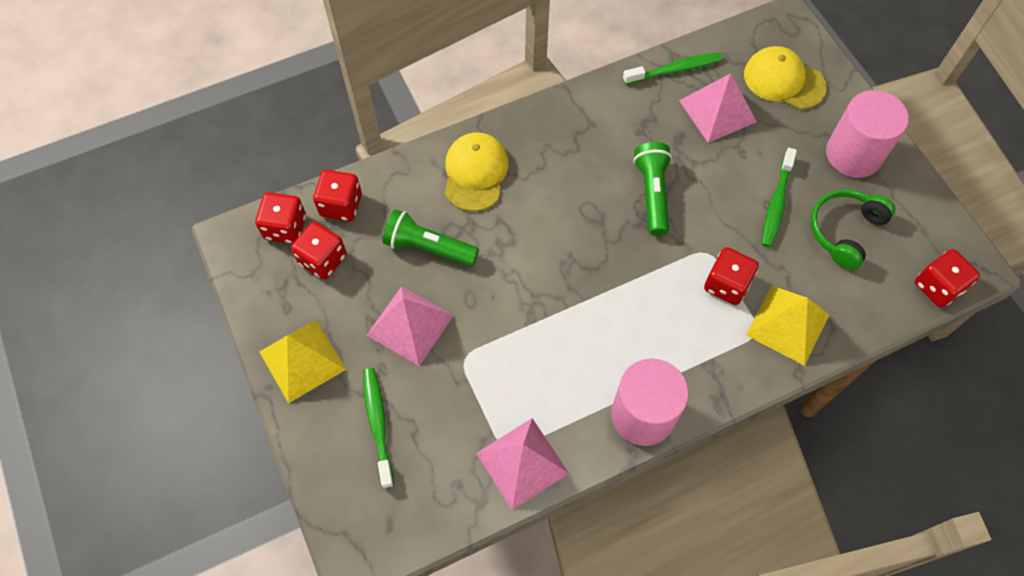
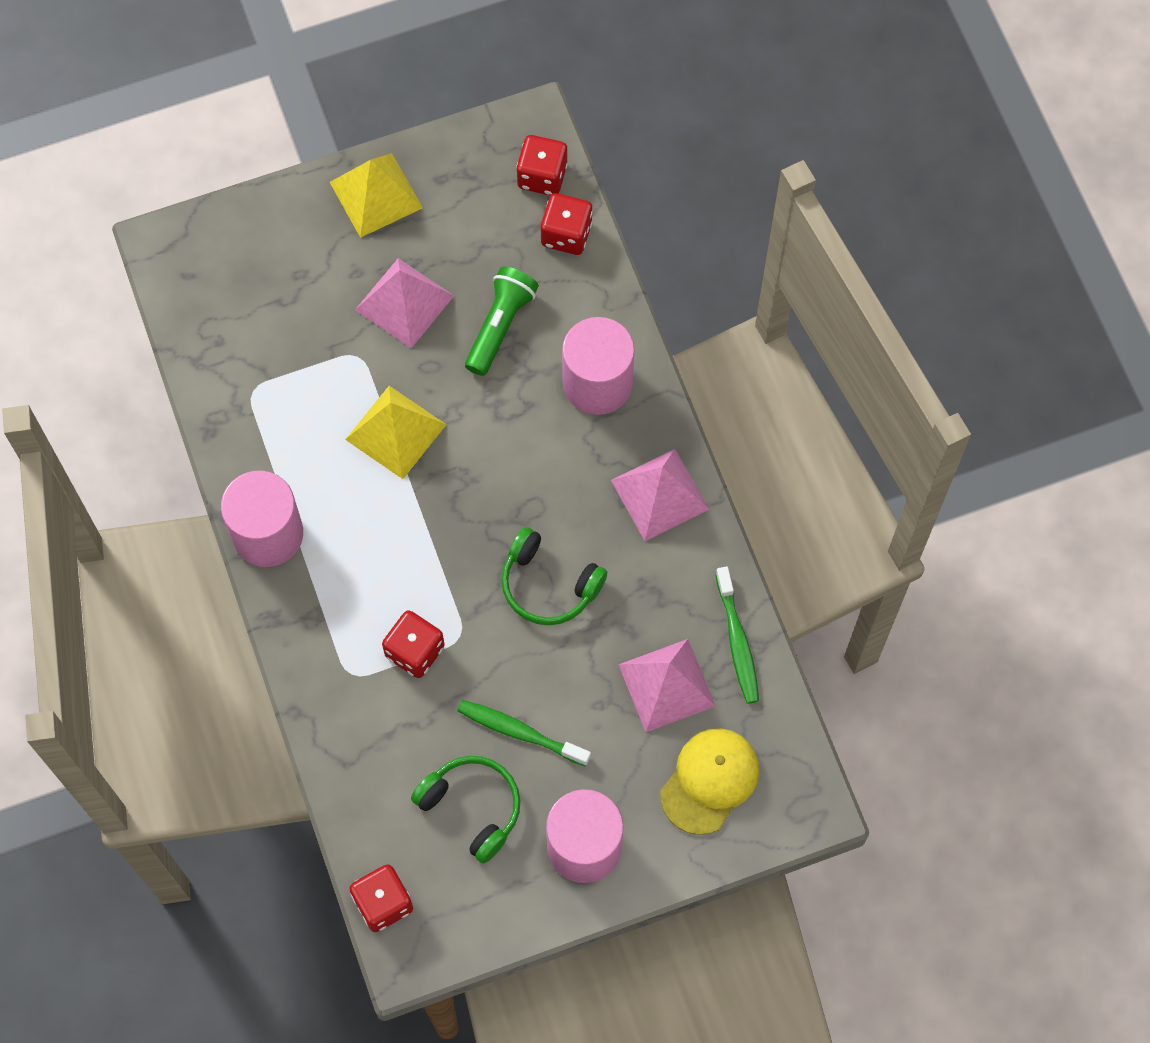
camera: 95 degrees right, 5 degrees up
red dice [291,222,347,280] -> none
green toothbrush [363,368,394,488] -> none
yellow cap [445,133,509,211] -> pink cylinder [562,317,635,415]
pink pyramid [476,418,569,510] -> pink pyramid moved to [611,449,710,541]
green flashlight [633,142,672,236] -> green headphones [501,527,607,625]
yellow pyramid [746,286,829,366] -> yellow pyramid moved to [345,386,447,479]

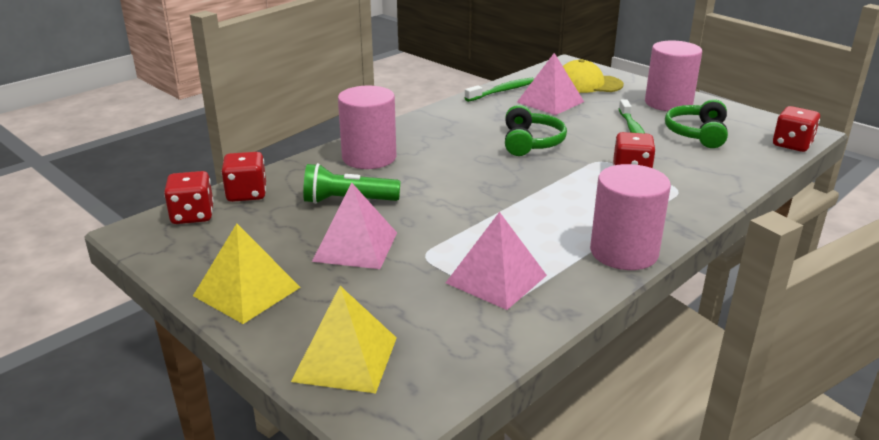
camera: 115 degrees left, 40 degrees down
yellow pyramid [345,386,447,479] -> yellow pyramid moved to [291,286,397,393]
pink pyramid [611,449,710,541] -> pink pyramid moved to [446,212,547,310]

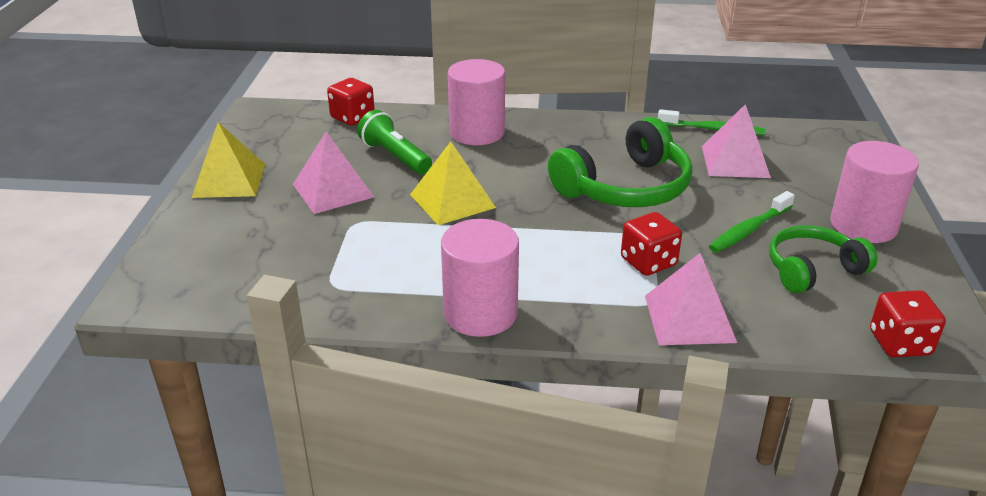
camera: 50 degrees right, 5 degrees up
red dice [164,171,214,224] -> none
yellow pyramid [291,286,397,393] -> yellow pyramid moved to [410,141,496,225]
pink pyramid [446,212,547,310] -> pink pyramid moved to [645,253,737,345]
green headphones [505,105,567,156] -> green headphones [548,117,693,207], size x1.58
yellow cap [563,59,624,93] -> none

